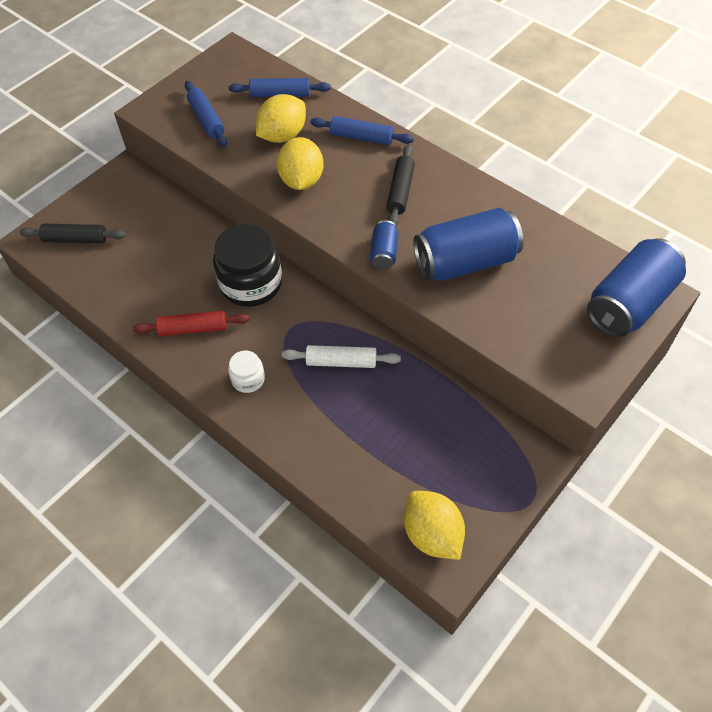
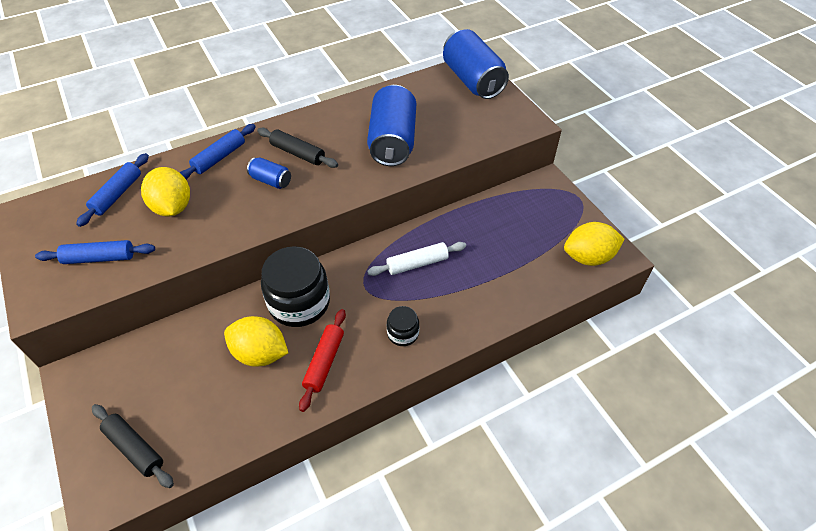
camera: 70 degrees left, 5 degrees down
black rolling pin [20,224,126,243] -> black rolling pin turned 75 degrees counterclockwise [92,404,174,488]
white jar [228,350,265,393] -> black jar [387,306,419,346]
yellow lemon [277,137,324,190] -> yellow lemon moved to [224,316,288,367]
white rolling pin [282,345,401,368] -> white rolling pin turned 45 degrees clockwise [367,242,466,276]
blue can [370,220,398,269] -> blue can moved to [247,157,291,189]

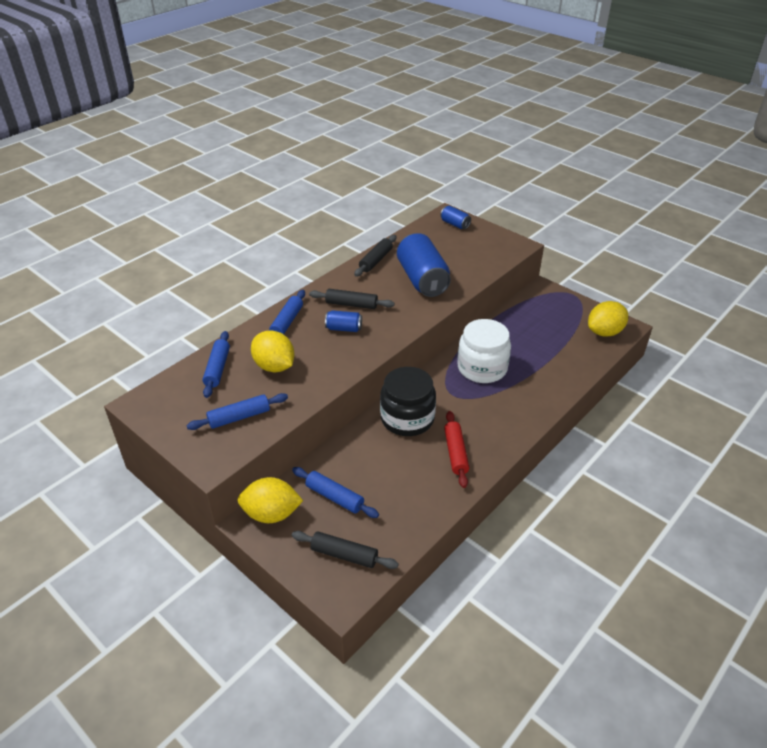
camera: 20 degrees left, 10 degrees down
yellow lemon [224,316,288,367] -> yellow lemon moved to [237,477,303,523]
white rolling pin [367,242,466,276] -> white jar [457,319,511,383]
black jar [387,306,419,346] -> none
blue can [443,29,509,99] -> blue can [440,206,471,229], size x0.48
none -> blue rolling pin [292,467,379,518]
none -> black rolling pin [354,235,396,277]

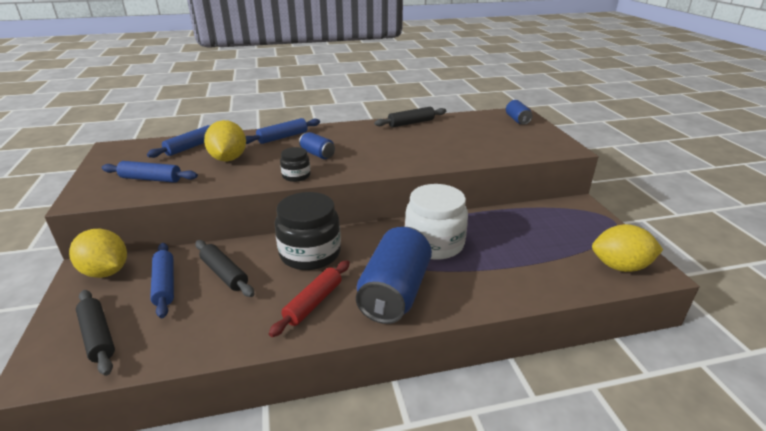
camera: 35 degrees right, 10 degrees down
black rolling pin [309,289,395,309] -> black rolling pin moved to [195,240,254,297]
blue can [397,233,451,297] -> blue can moved to [356,227,432,324]
none -> black jar [280,147,311,182]

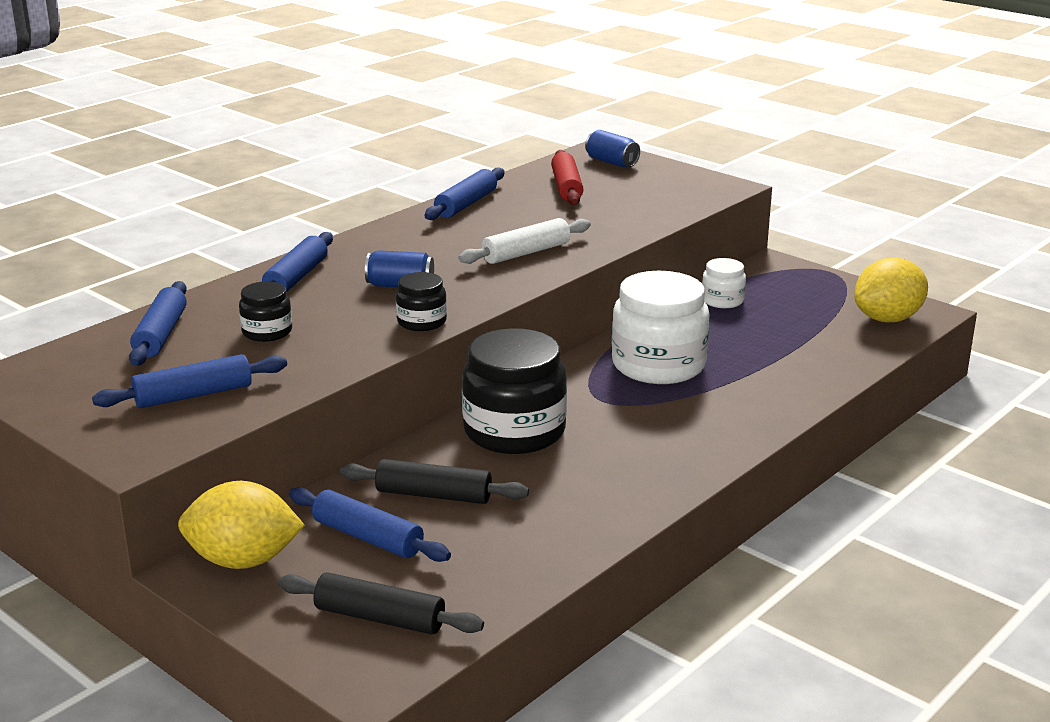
camera: 35 degrees left, 5 degrees down
yellow lemon [204,120,246,162] -> black jar [239,281,292,342]
red rolling pin [269,260,350,337] -> red rolling pin moved to [551,150,583,205]
blue can [356,227,432,324] -> none
black rolling pin [374,107,446,127] -> blue rolling pin [424,167,505,220]
none -> white rolling pin [458,218,591,264]
none -> white jar [702,258,746,308]

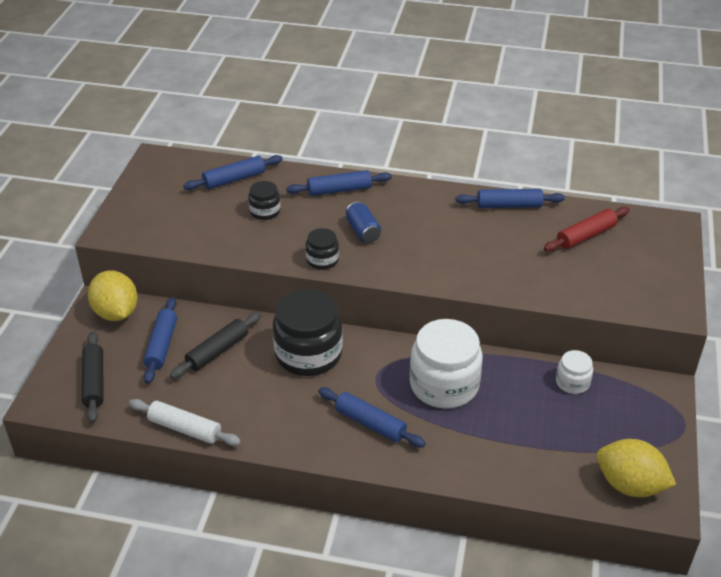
camera: 60 degrees right, 15 degrees up
blue rolling pin [92,354,287,408] -> blue rolling pin moved to [318,387,426,448]
black rolling pin [340,459,529,504] -> black rolling pin turned 60 degrees clockwise [170,312,261,379]
white rolling pin [458,218,591,264] -> white rolling pin moved to [129,399,241,446]
blue can [585,130,640,167] -> none

